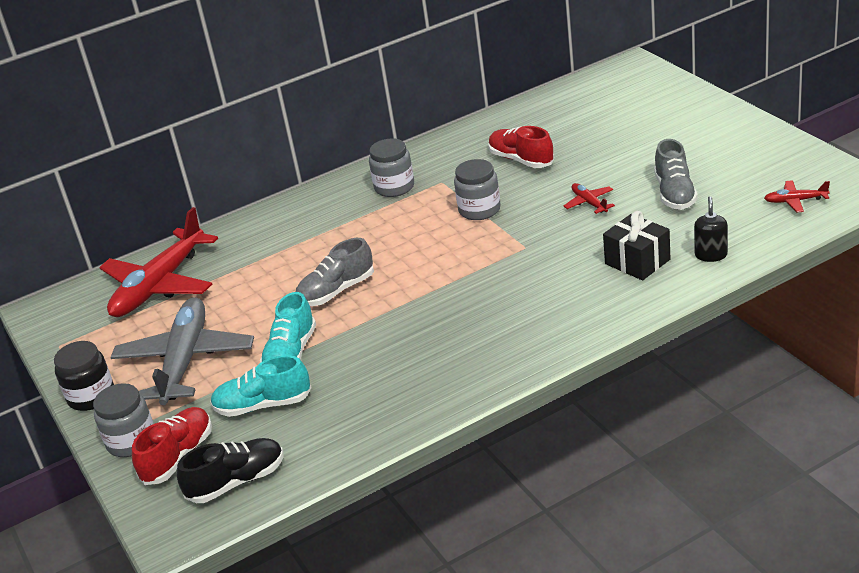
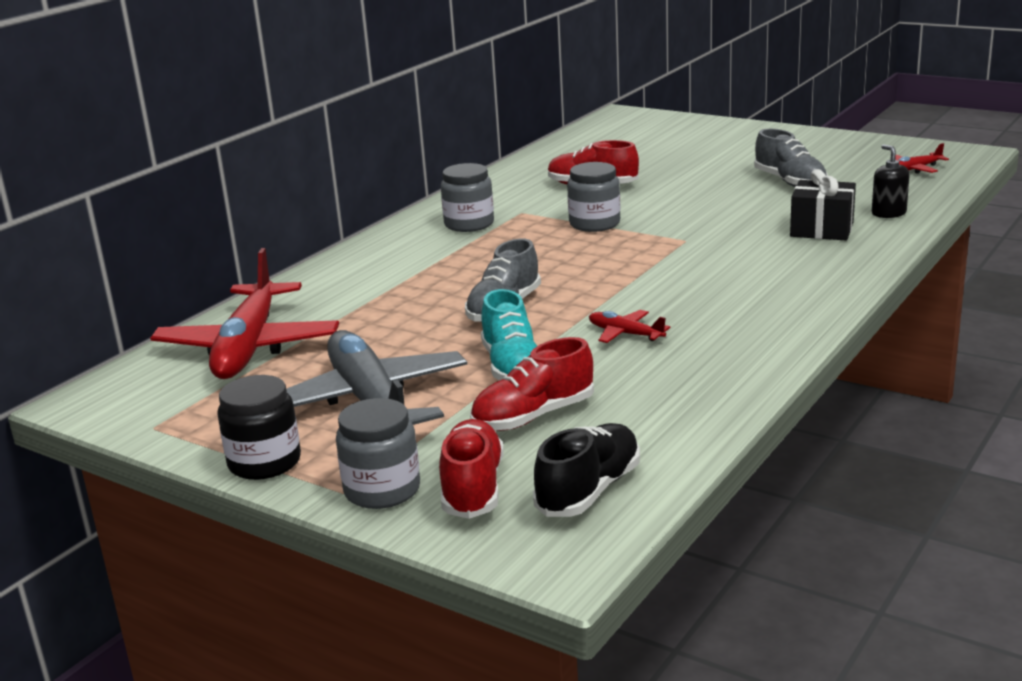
camera: 30 degrees left, 10 degrees down
turquoise shoe [210,355,311,417] -> red shoe [470,337,594,431]
red plane [564,183,615,214] -> red plane moved to [589,310,670,343]

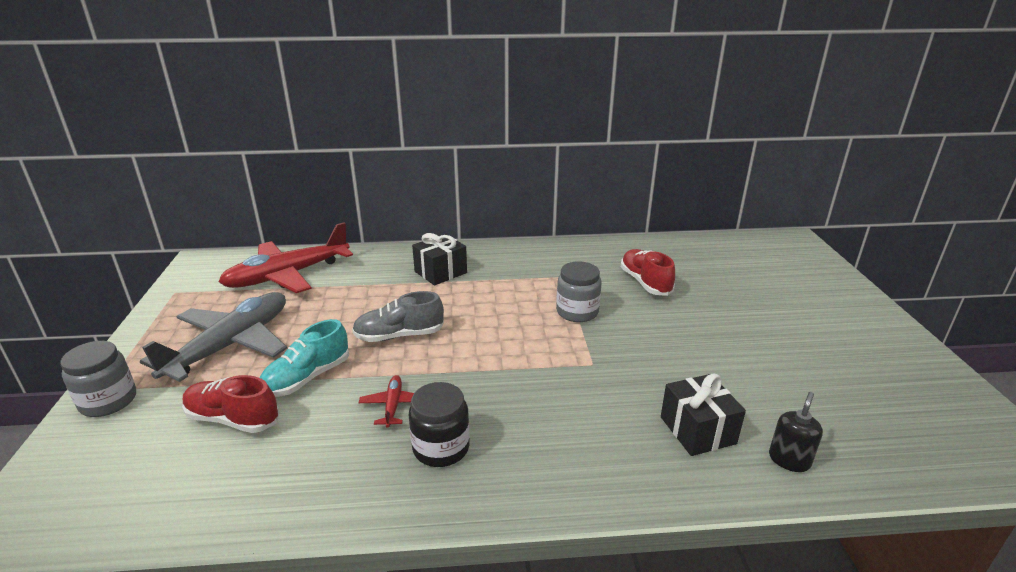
camera: 50 degrees right, 5 degrees up
black jar [217,375,301,480] -> black jar moved to [408,382,470,467]
red shoe [439,419,504,519] -> none
grey jar [441,163,494,232] -> none
black shoe [533,423,640,517] -> none
grey shoe [754,129,828,187] -> none
red plane [895,143,949,174] -> none
none -> black gift [412,233,467,285]

